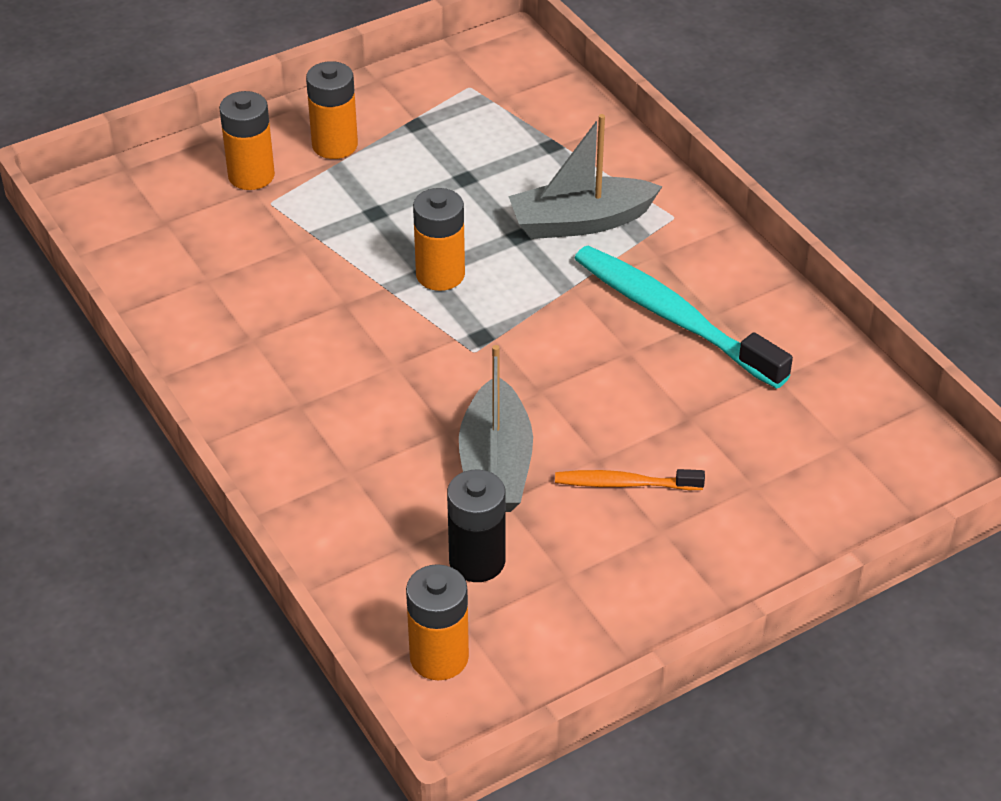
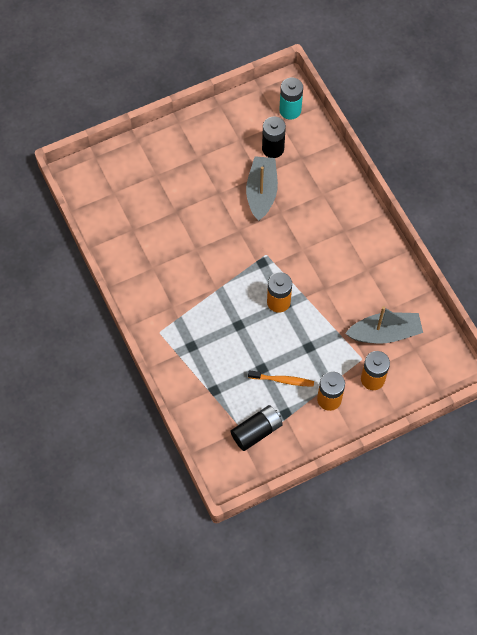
camera: 175 degrees left, 20 degrees up
orange battery [406,564,469,680] -> turquoise battery [279,77,303,120]
grey boat [508,114,663,239] -> grey boat moved to [345,306,423,344]
orange toothbrush [555,469,705,490] -> orange toothbrush moved to [248,370,314,387]
turquoise toothbrush [574,246,793,389] -> none
none -> black battery [230,405,283,451]

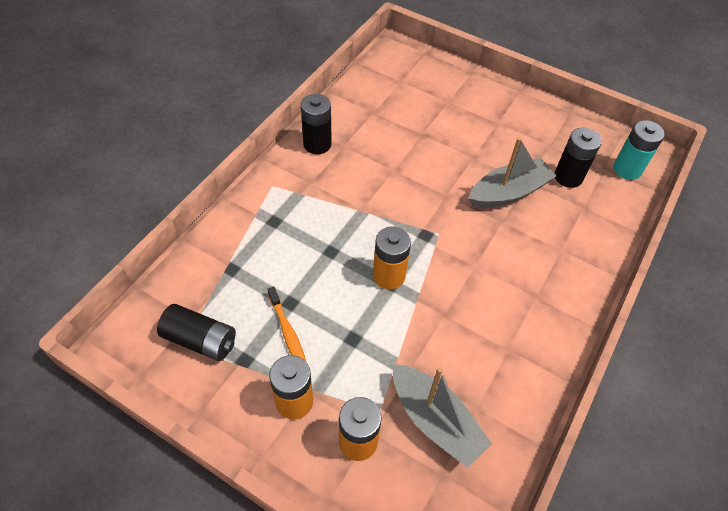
camera: 55 degrees right, 10 degrees down
none -> black battery [301,94,332,154]

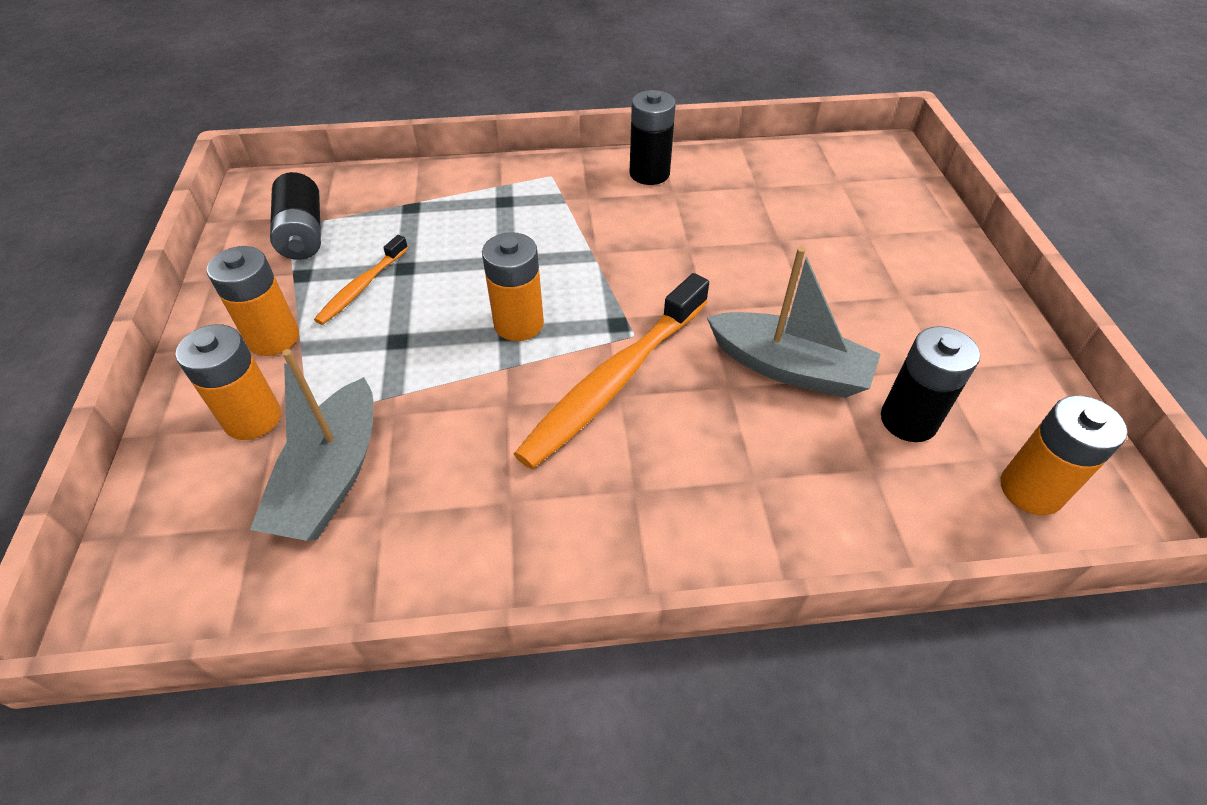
camera: 55 degrees right, 5 degrees down
turquoise battery [613,120,665,180] -> orange battery [1001,395,1128,515]
none -> orange toothbrush [514,273,709,469]

